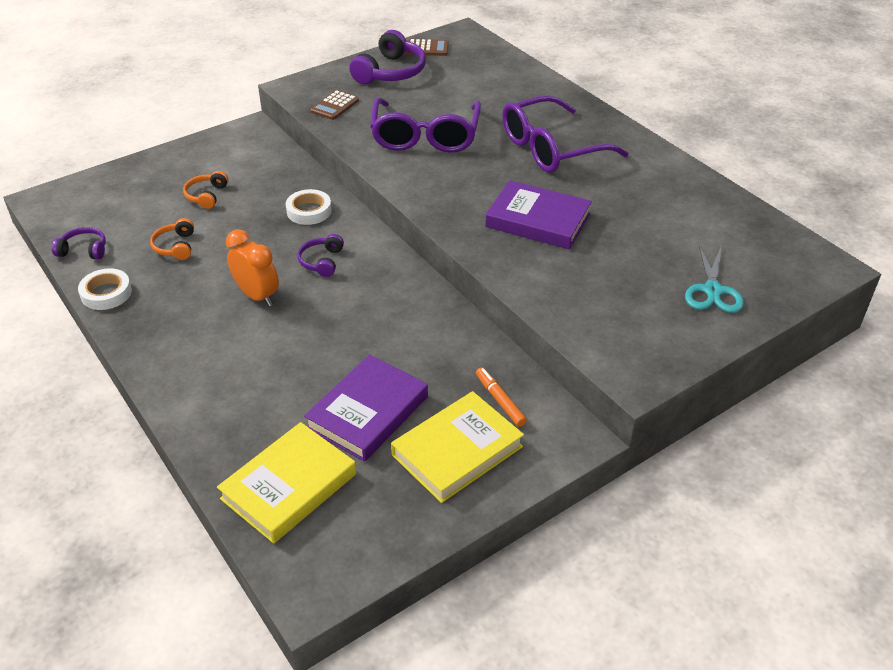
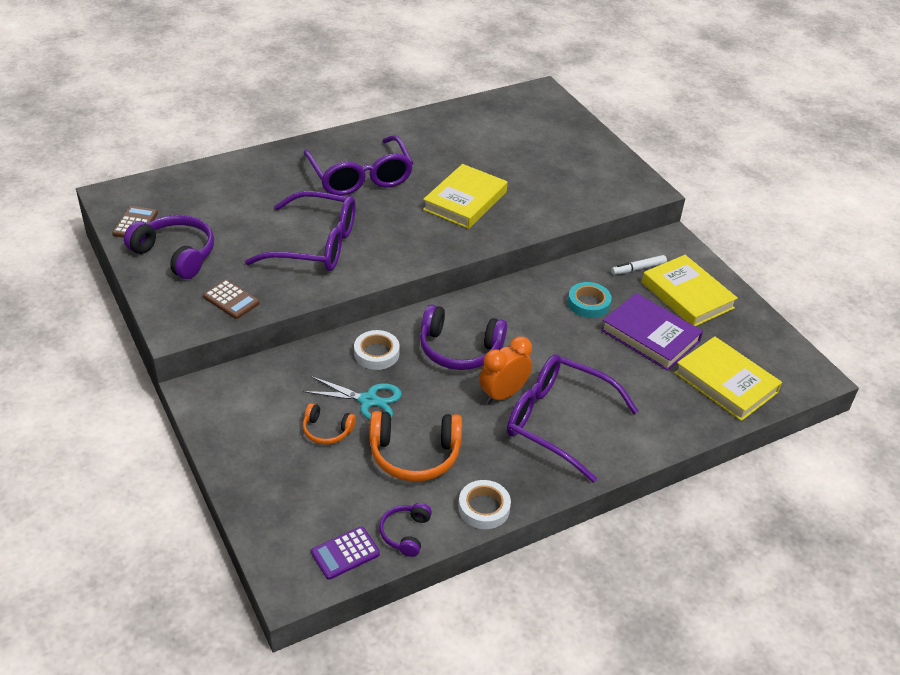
camera: 85 degrees left, 0 degrees up
orange headphones [150,218,194,260] -> orange headphones [369,411,462,482], size x1.82
purple headphones [297,234,344,277] -> purple headphones [420,304,507,370], size x1.82
orange marker [476,367,527,427] -> white marker [611,255,667,275]
purple book [485,180,592,249] -> yellow book [423,164,508,229]
turquoise scissors [685,245,744,313] -> turquoise scissors moved to [303,376,402,420]
none -> purple calculator [311,526,380,580]
none -> purple glasses [507,354,639,483]
none -> turquoise tape [568,282,612,318]

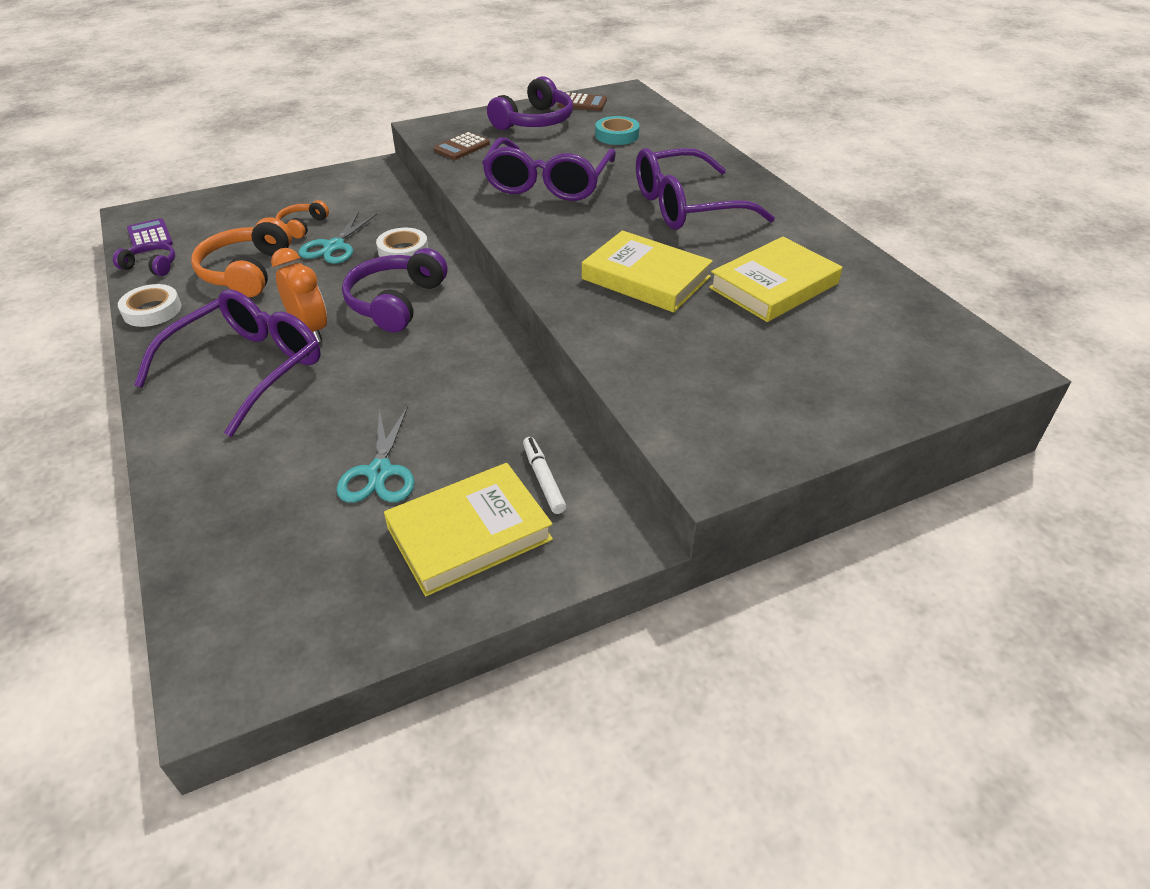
camera: 95 degrees right, 0 degrees up
turquoise tape [568,282,612,318] -> turquoise tape moved to [595,116,640,145]
purple book [601,293,703,371] -> turquoise scissors [336,406,414,503]
yellow book [674,336,782,421] -> yellow book moved to [709,237,842,322]

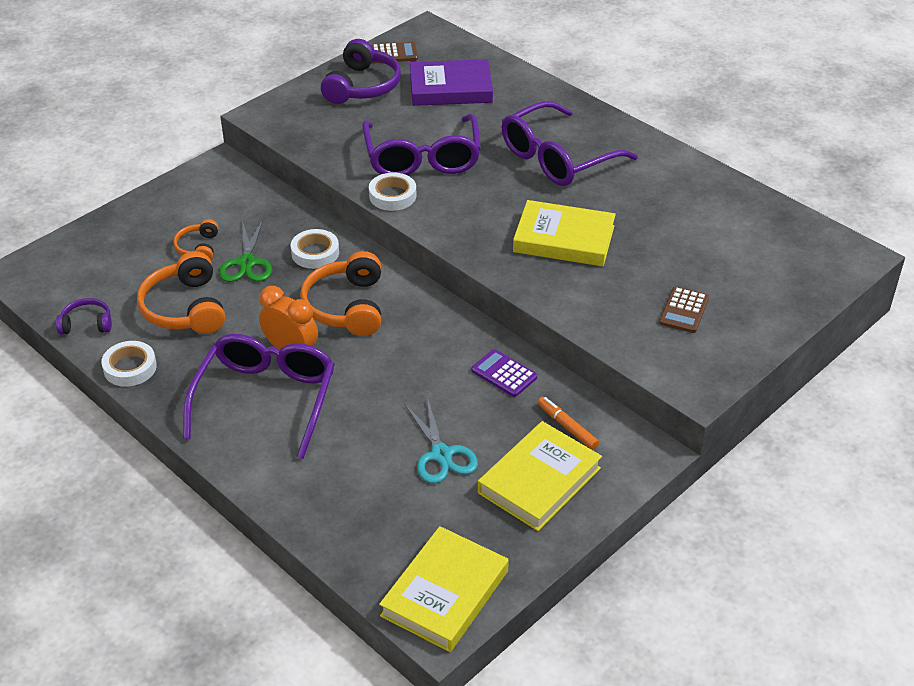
camera: 20 degrees left, 0 degrees up
purple calculator [127,218,173,253] -> purple calculator moved to [471,349,537,397]
turquoise scissors [298,211,377,264] -> green scissors [219,220,272,282]
purple headphones [342,248,447,333] -> orange headphones [300,251,381,336]
brown calculator [433,132,490,160] -> brown calculator moved to [659,286,709,333]
white marker [523,437,566,514] -> orange marker [538,397,599,450]
turquoise tape [595,116,640,145] -> purple book [410,59,493,106]
yellow book [709,237,842,322] -> yellow book moved to [379,526,509,652]
none -> white tape [369,173,416,211]

